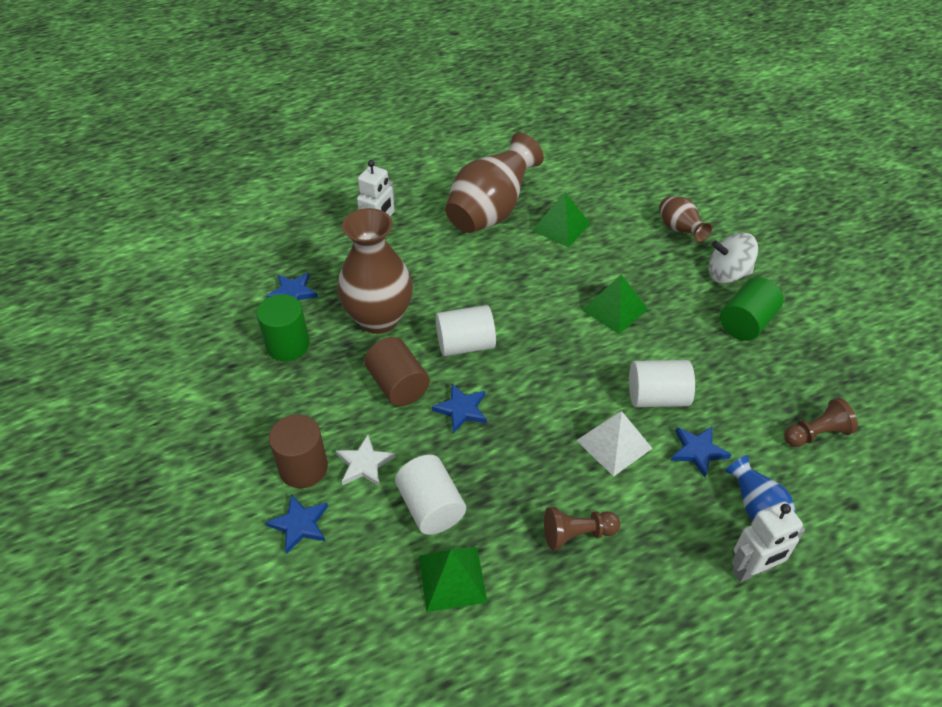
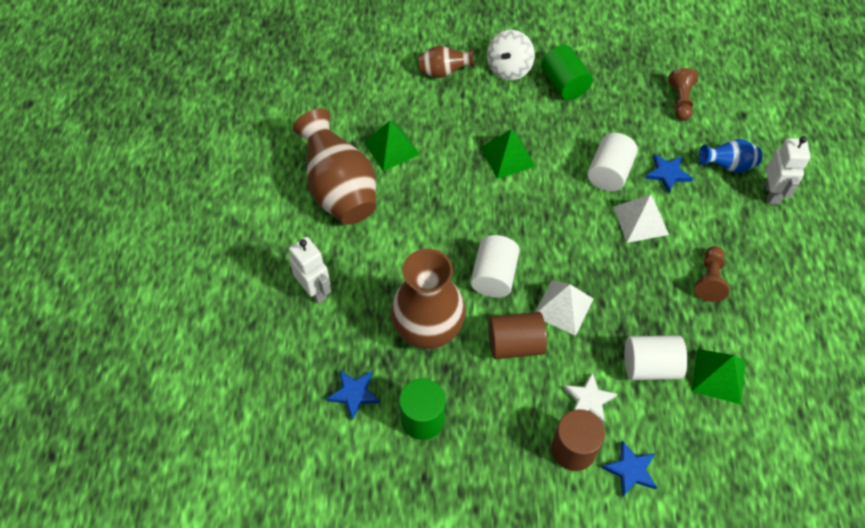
camera: 65 degrees left, 10 degrees up
blue star [432,384,487,433] -> white pyramid [535,280,594,336]

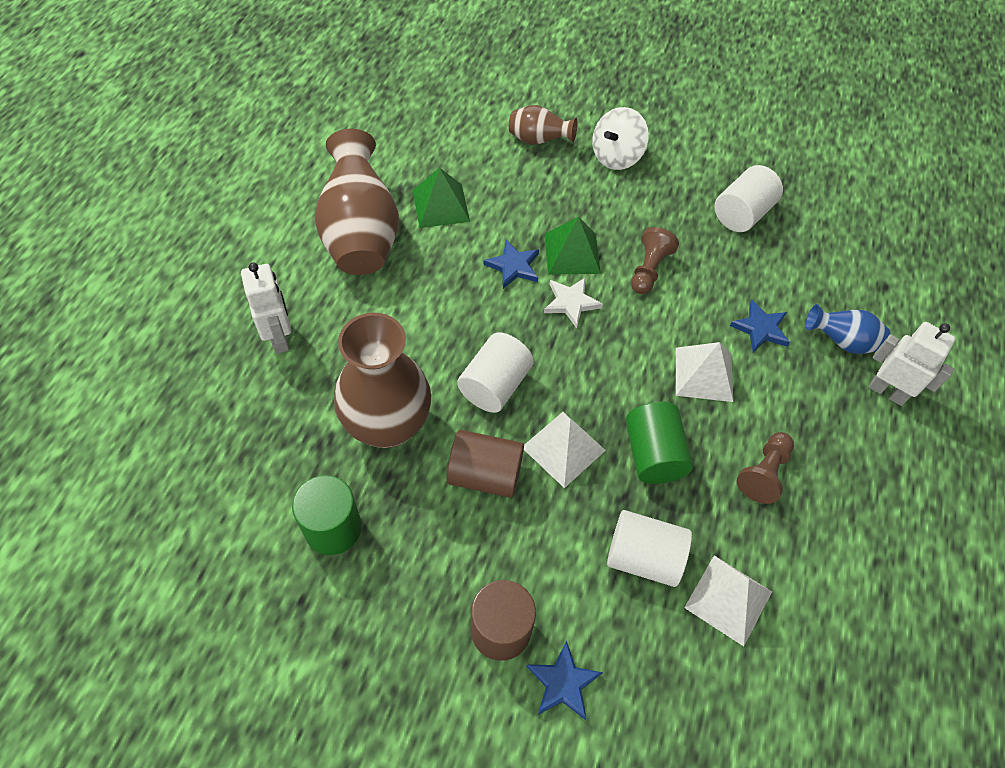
camera: 15 degrees right, 0 degrees up
blue star [326,370,380,420] -> blue star moved to [484,240,539,289]
green cylinder [541,45,593,100] -> green cylinder moved to [626,402,693,484]
white star [563,372,618,424] -> white star moved to [544,277,603,328]
white cylinder [587,133,638,192] -> white cylinder moved to [714,165,783,232]
brown pawn [669,68,698,121] -> brown pawn moved to [631,227,679,294]
green pyramid [691,349,746,404] -> white pyramid [684,555,772,646]
white robot [765,136,811,205] -> white robot turned 75 degrees counterclockwise [868,322,956,406]

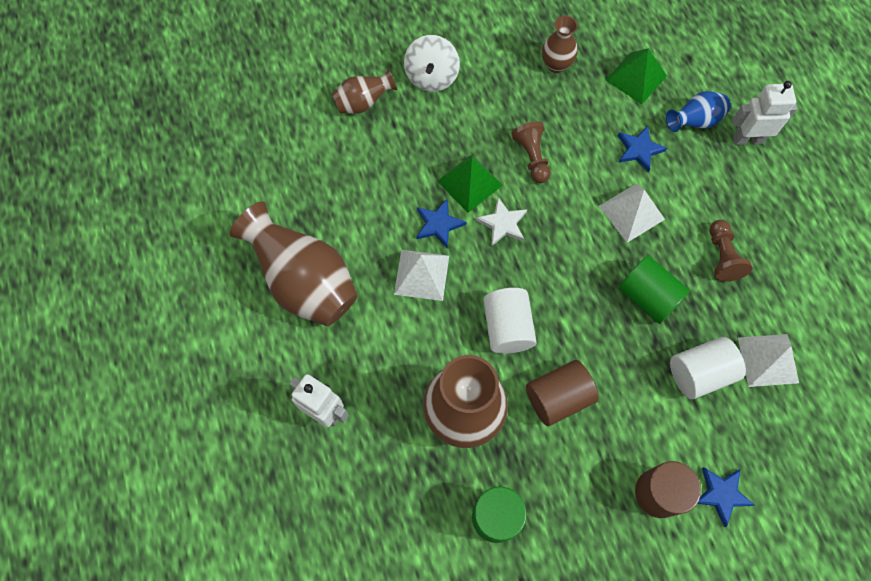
camera: 35 degrees left, 10 degrees up
green pyramid [413,167,470,228] -> green pyramid moved to [606,49,667,104]
white pyramid [524,412,606,488] -> white pyramid moved to [394,250,449,301]
white cylinder [714,165,783,232] -> brown vase [542,16,578,73]

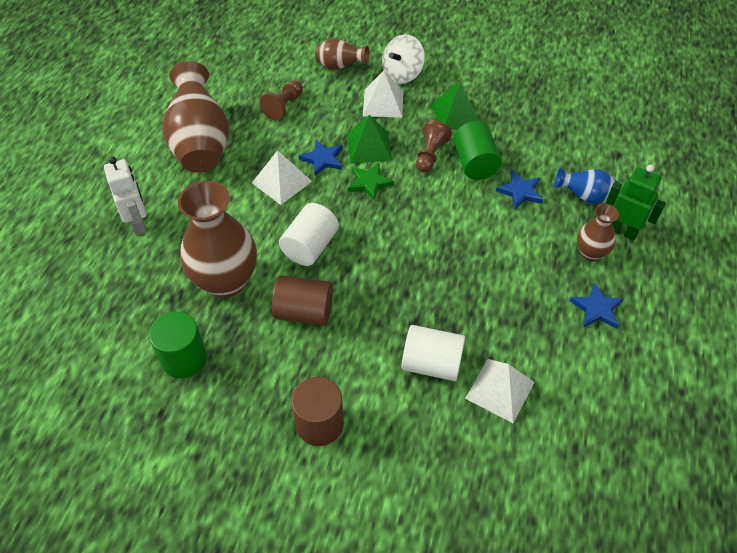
camera: 35 degrees right, 15 degrees down
white star [476,197,527,246] -> green star [348,163,394,200]
brown vase [542,16,578,73] -> brown vase moved to [577,204,619,261]
white pyramid [599,184,665,243] -> white pyramid moved to [363,71,403,118]
green pyramid [606,49,667,104] -> green pyramid moved to [431,82,479,130]
green cylinder [618,256,690,324] -> green cylinder moved to [453,121,502,180]
blue star [697,467,755,527] -> blue star moved to [569,282,624,328]
brown pawn [710,220,752,282] -> brown pawn moved to [260,80,303,121]
white robot [732,81,797,145] -> green robot [606,165,666,241]

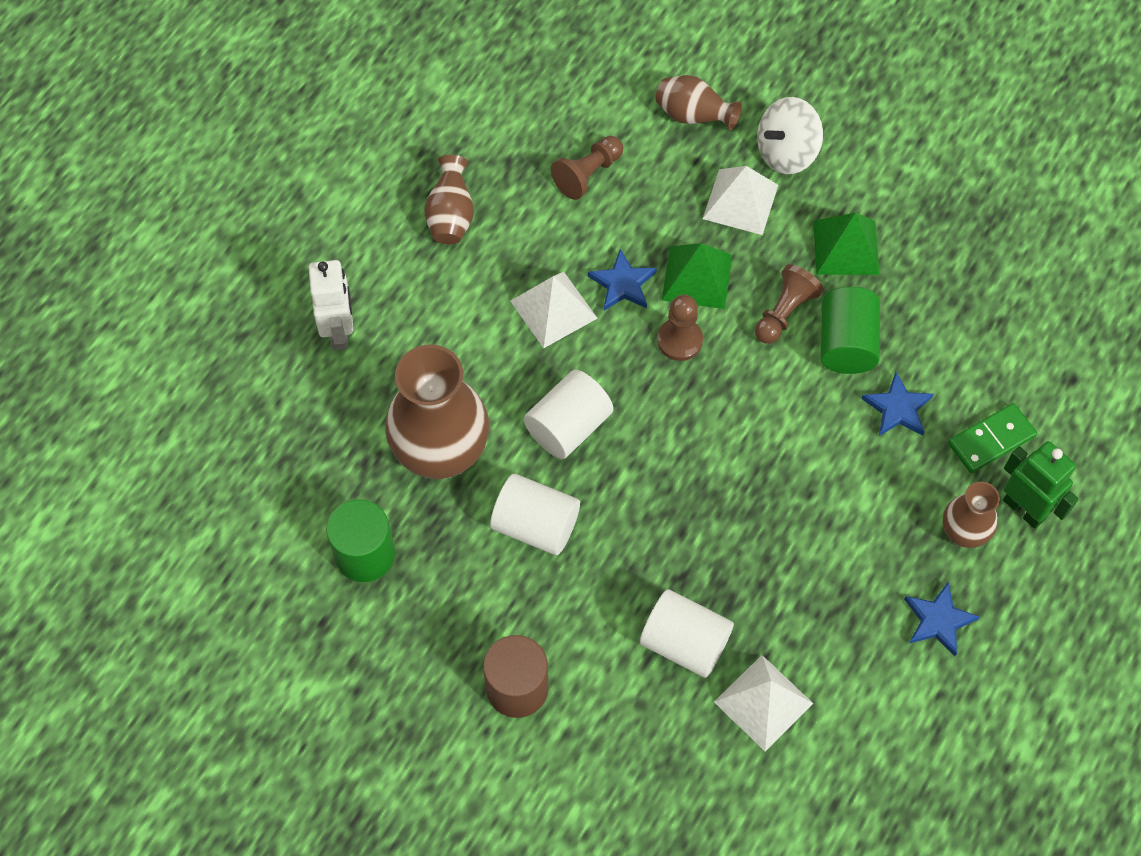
camera: 15 degrees right, 10 degrees up
brown vase [162,61,229,173] -> brown vase [424,155,474,244], size x0.52
brown cylinder [272,275,333,326] -> white cylinder [490,474,580,555]
green star [348,163,394,200] -> brown pawn [657,295,703,361]
blue vase [554,167,619,204] -> green domino [948,403,1037,473]

